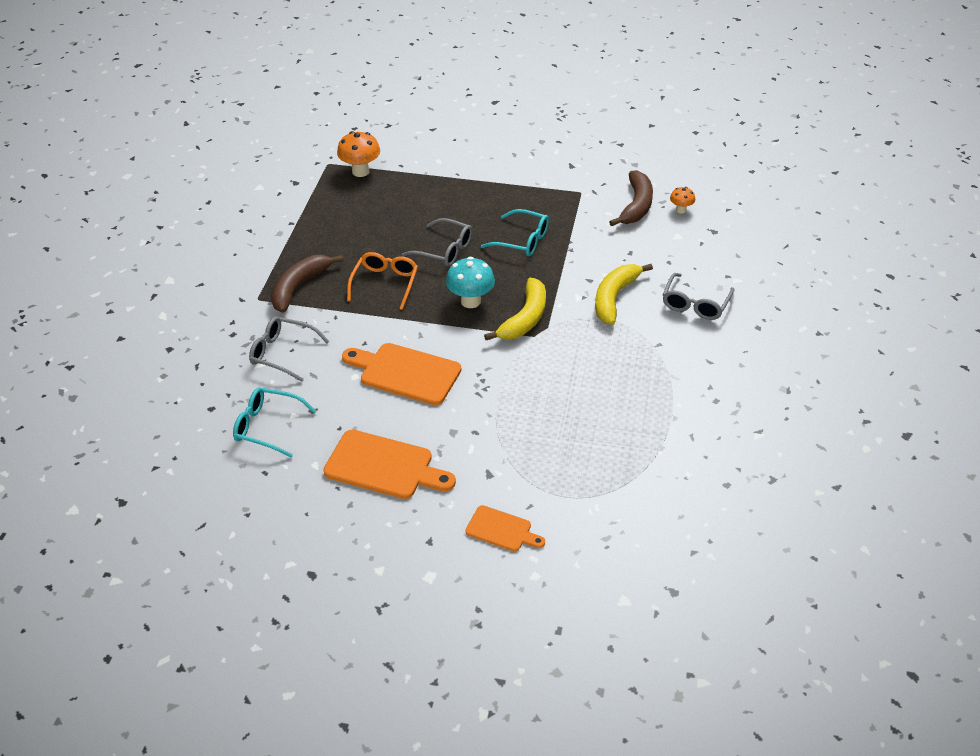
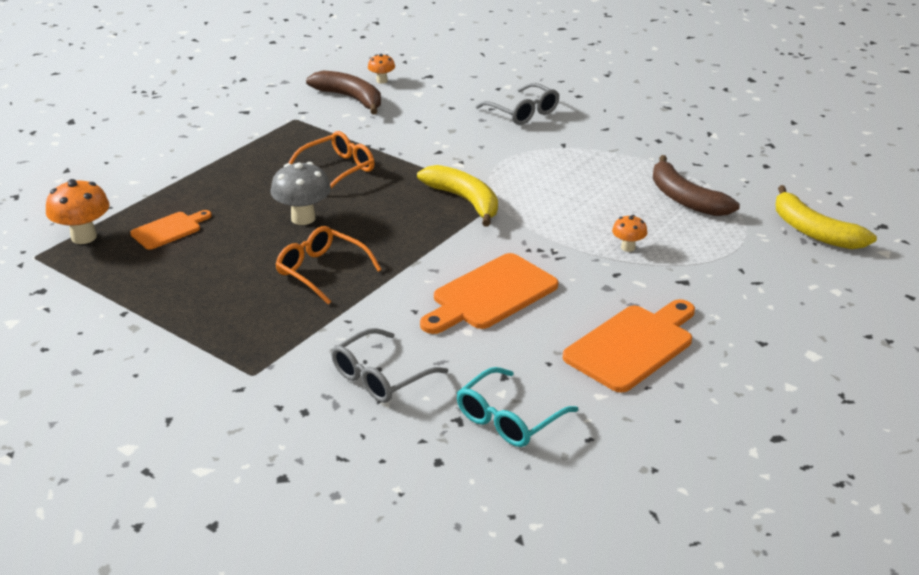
camera: 65 degrees left, 10 degrees down
brown banana [271,255,343,313] -> brown banana moved to [653,155,740,216]
grey glasses [401,218,473,266] -> grey mushroom [270,162,331,225]
turquoise mushroom [446,257,495,308] -> none
orange cutting board [465,505,545,552] -> orange cutting board moved to [130,210,212,250]
turquoise glasses [481,209,549,256] -> orange glasses [289,131,374,189]
yellow banana [595,264,653,325] -> yellow banana moved to [776,185,877,249]
none -> orange mushroom [612,215,647,252]

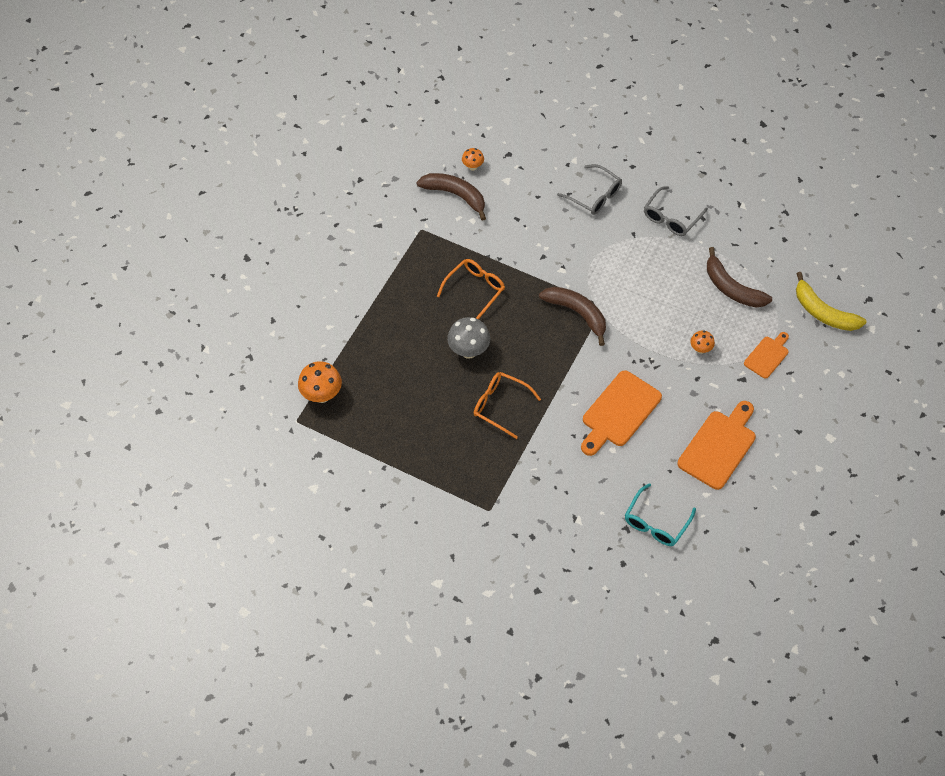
camera: 10 degrees left, 25 degrees up
orange cutting board [130,210,212,250] -> orange cutting board moved to [744,332,789,379]
grey glasses [331,328,448,403] -> grey glasses moved to [644,186,708,236]
yellow banana [417,165,498,227] -> brown banana [539,287,606,346]

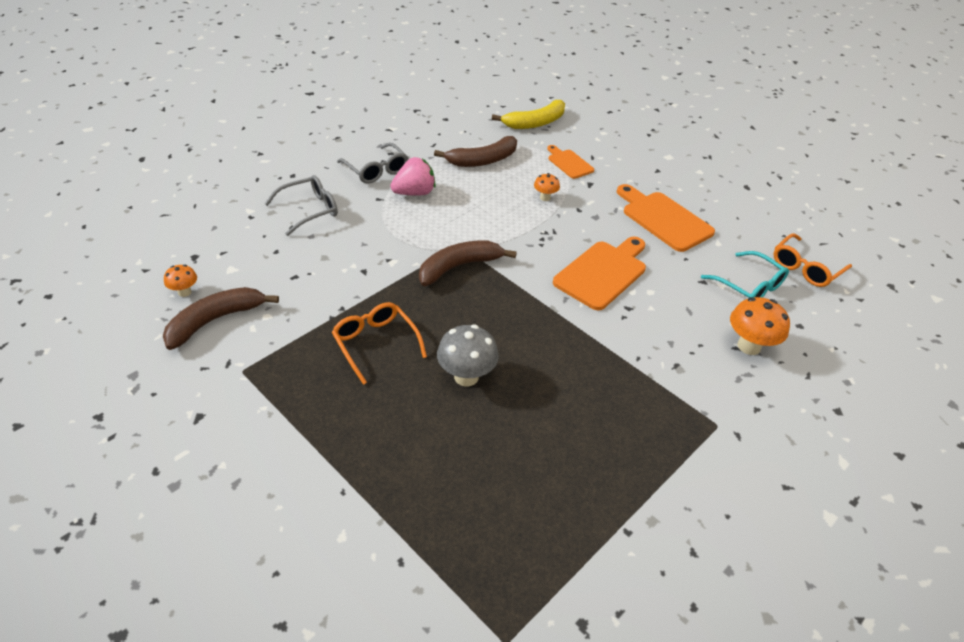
camera: 75 degrees left, 15 degrees down
orange mushroom [298,361,342,403] -> orange mushroom moved to [730,297,790,355]
orange glasses [474,372,541,439] -> orange glasses moved to [773,233,852,287]
orange cutting board [581,370,662,456] -> orange cutting board turned 105 degrees counterclockwise [553,237,646,310]
none -> pink strawberry [390,157,436,196]

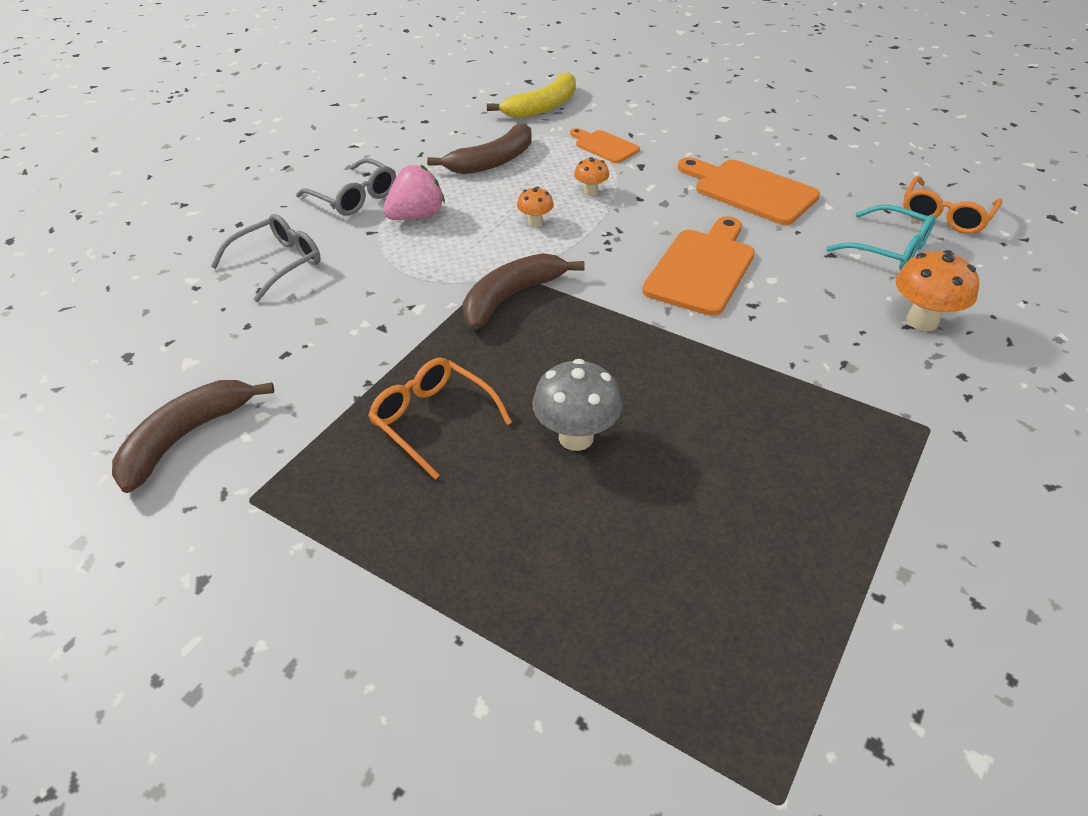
camera: 10 degrees left, 0 degrees up
orange mushroom [164,265,197,297] -> orange mushroom moved to [517,187,554,227]

